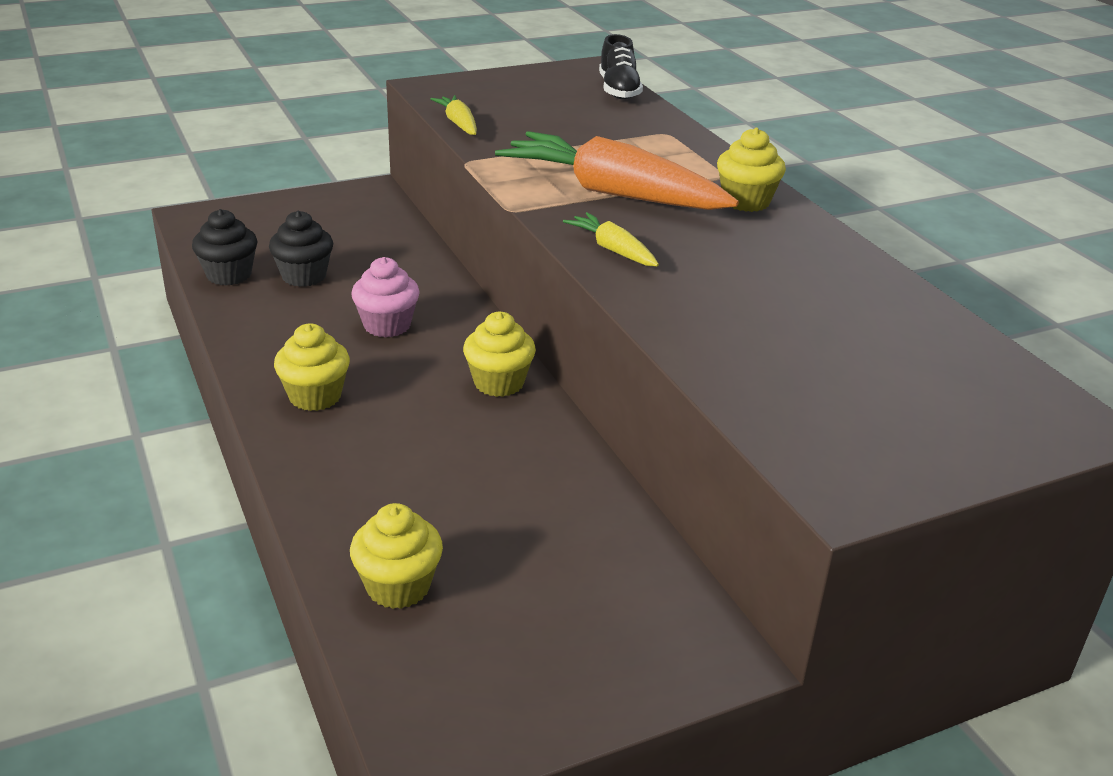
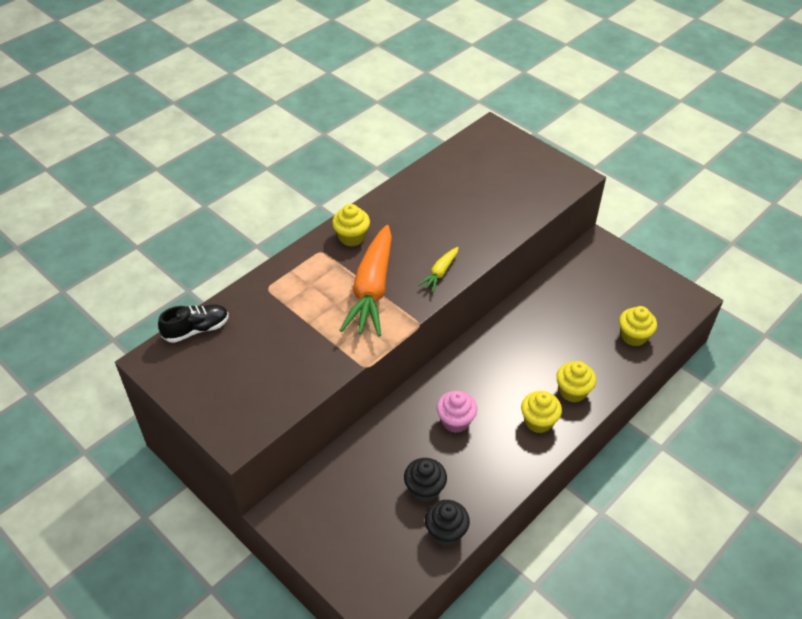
camera: 110 degrees left, 15 degrees up
yellow carrot [430,95,477,135] -> none
yellow cupcake [463,312,536,397] -> yellow cupcake moved to [556,361,596,402]

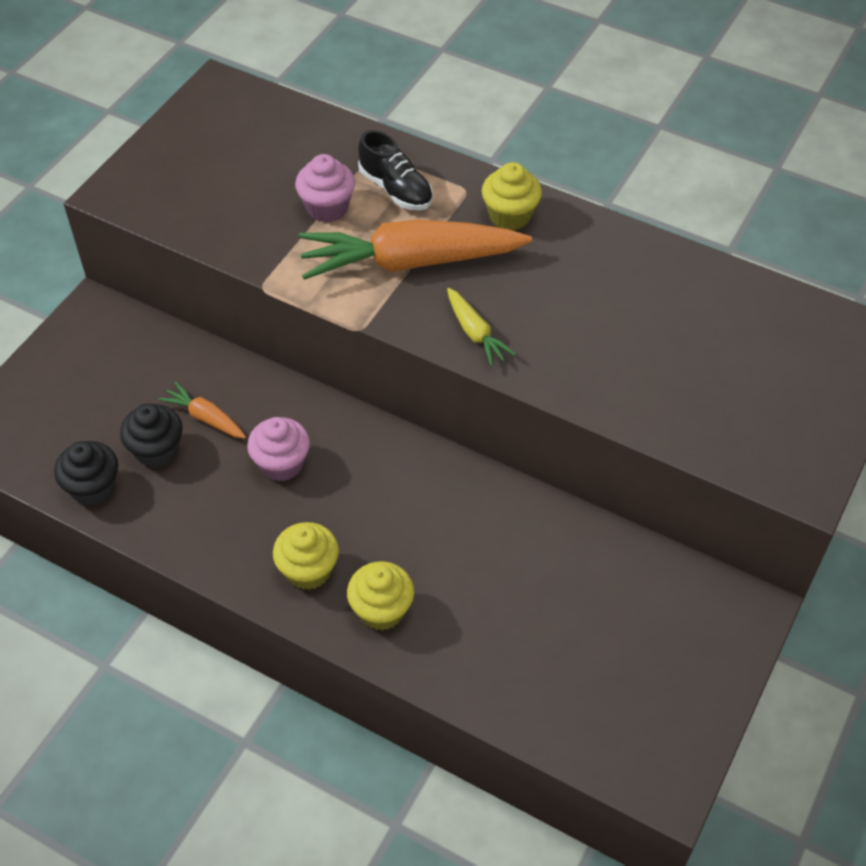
camera: 75 degrees right, 5 degrees up
black shoe [158,304,229,343] -> black shoe moved to [358,130,433,210]
yellow carrot [418,247,459,292] -> yellow carrot turned 135 degrees counterclockwise [447,288,516,367]
yellow cupcake [619,306,657,347] -> none
none -> orange carrot [158,381,246,439]
none -> pink cupcake [295,154,355,222]

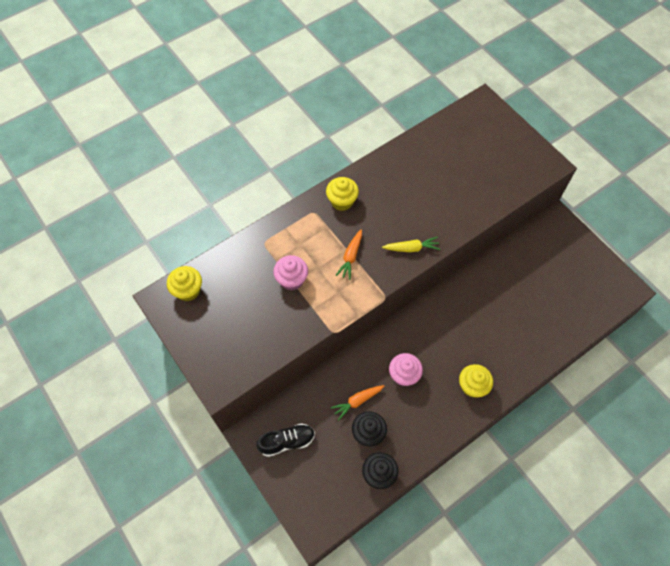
camera: 65 degrees left, 10 degrees up
orange carrot [299,219,532,280] -> orange carrot [336,230,362,280], size x0.46
yellow cupcake [347,561,414,630] -> yellow cupcake moved to [167,266,202,301]
black shoe [358,130,433,210] -> black shoe moved to [256,423,315,457]

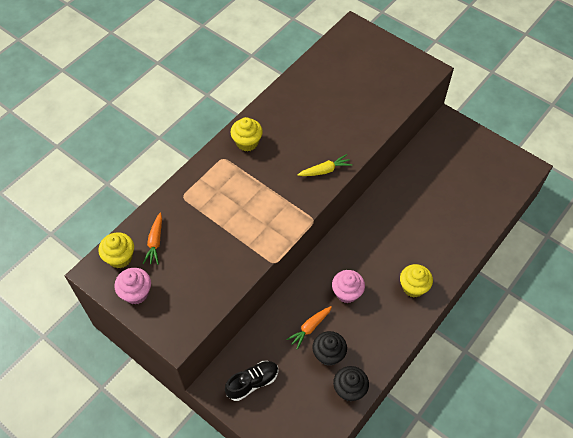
camera: 15 degrees left, 5 degrees down
pink cupcake [273,255,308,291] -> pink cupcake moved to [114,268,151,304]
orange carrot [336,230,362,280] -> orange carrot moved to [143,213,162,265]

